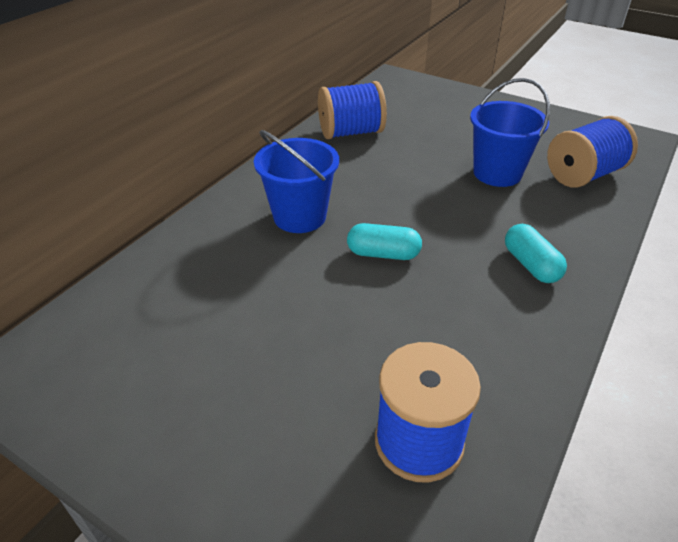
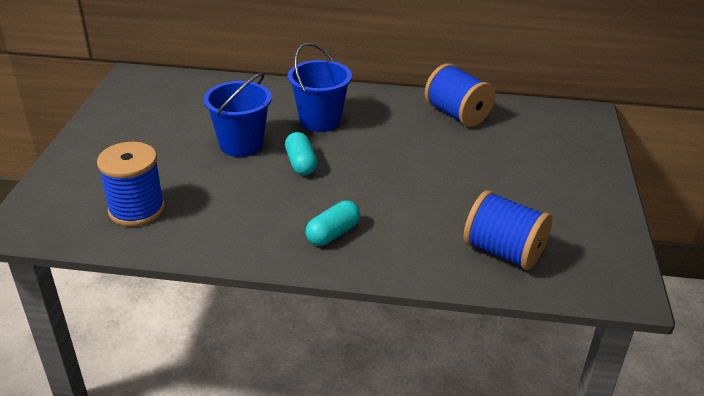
camera: 65 degrees right, 5 degrees down
blue bucket [470,78,550,187] -> blue bucket moved to [203,73,272,157]

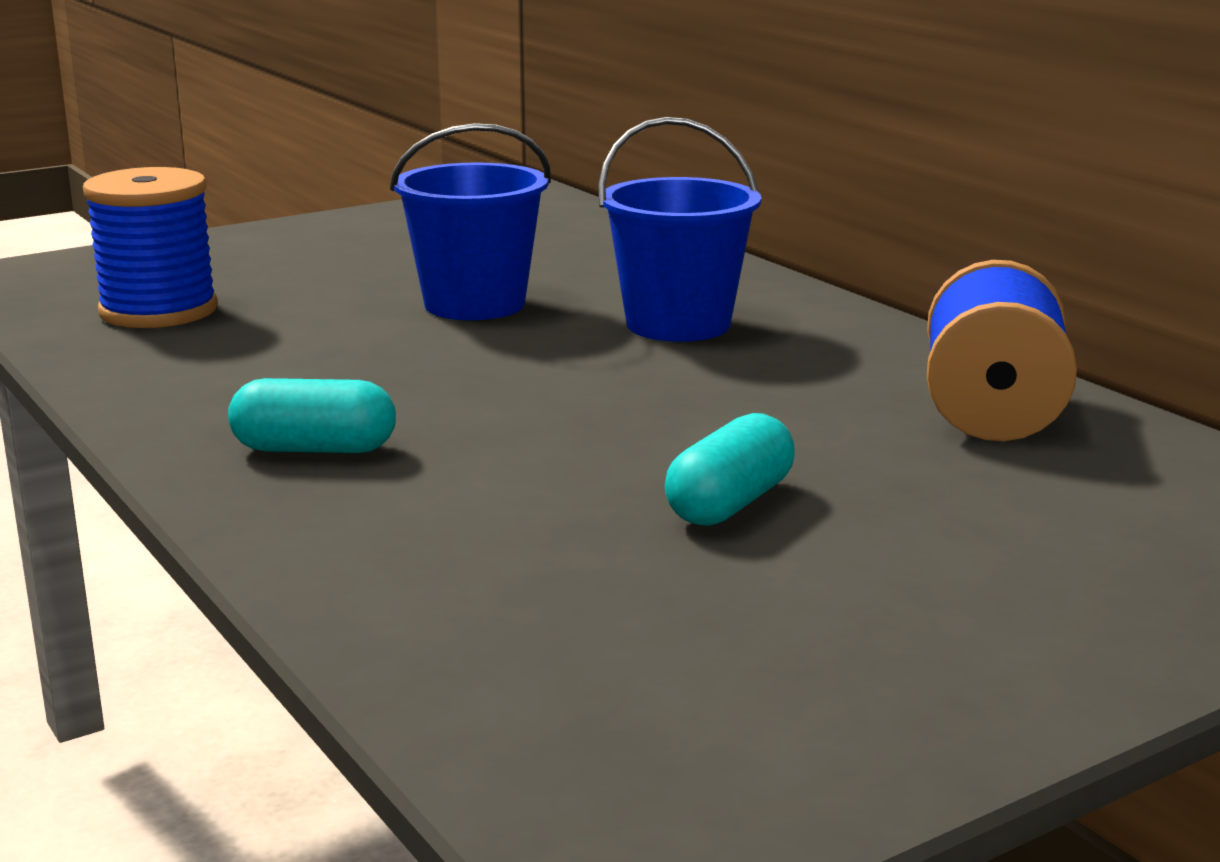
camera: 50 degrees right, 15 degrees down
turquoise capsule [285,132,317,175] -> turquoise capsule moved to [665,413,795,526]
blue spool [464,190,552,270] -> none

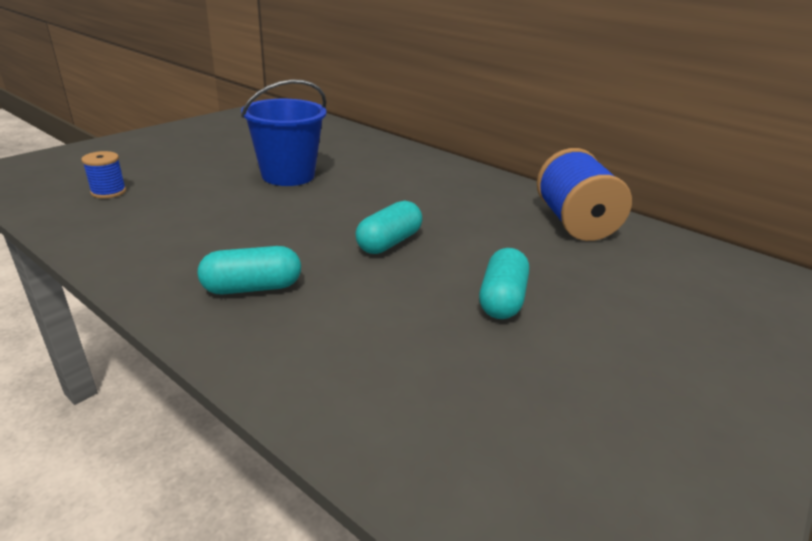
camera: 20 degrees left, 10 degrees up
blue spool [83,167,218,328] -> blue spool [81,151,126,198], size x0.49
blue bucket [598,117,761,342] -> none
none -> turquoise capsule [356,200,422,254]

